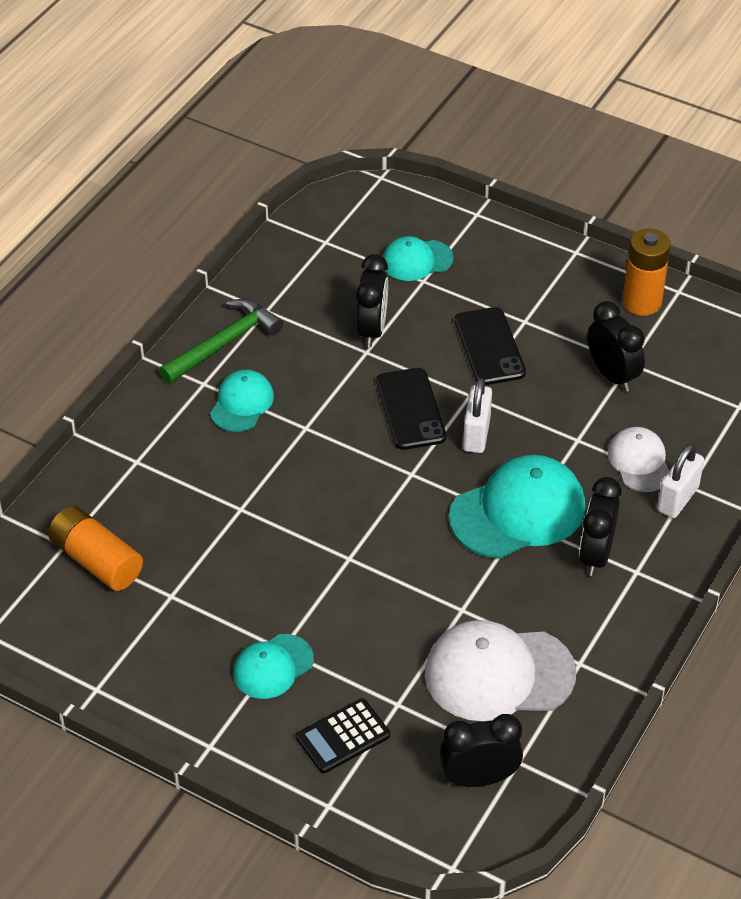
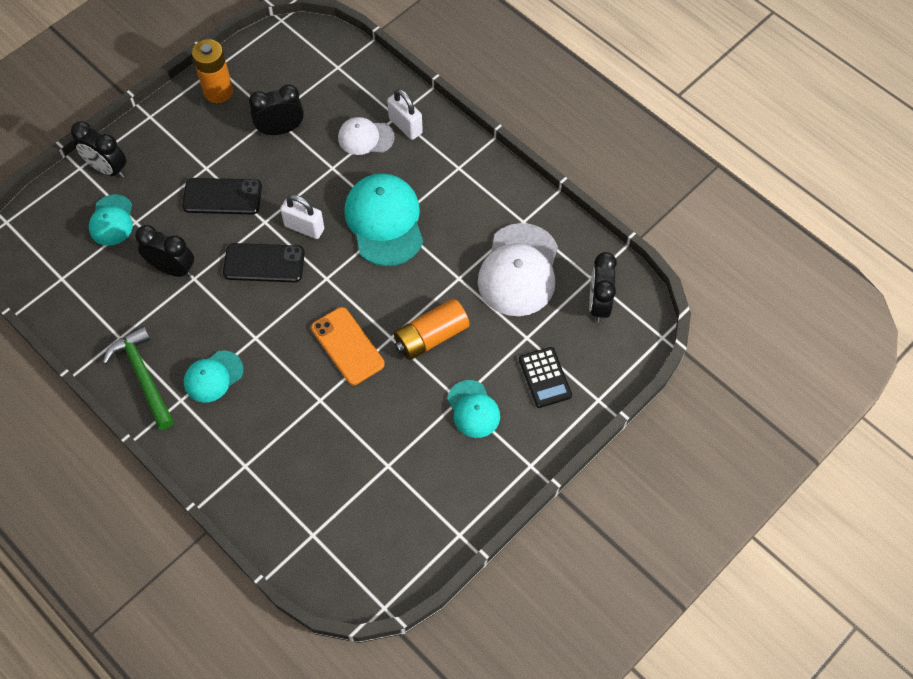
camera: 75 degrees left, 15 degrees up
orange battery [48,506,143,591] -> orange battery moved to [394,299,470,360]
turquoise cap [210,370,274,432] -> turquoise cap turned 75 degrees counterclockwise [184,350,244,403]
black clock [579,477,621,576] -> black clock moved to [71,121,126,178]
none -> orange phone [311,307,385,385]

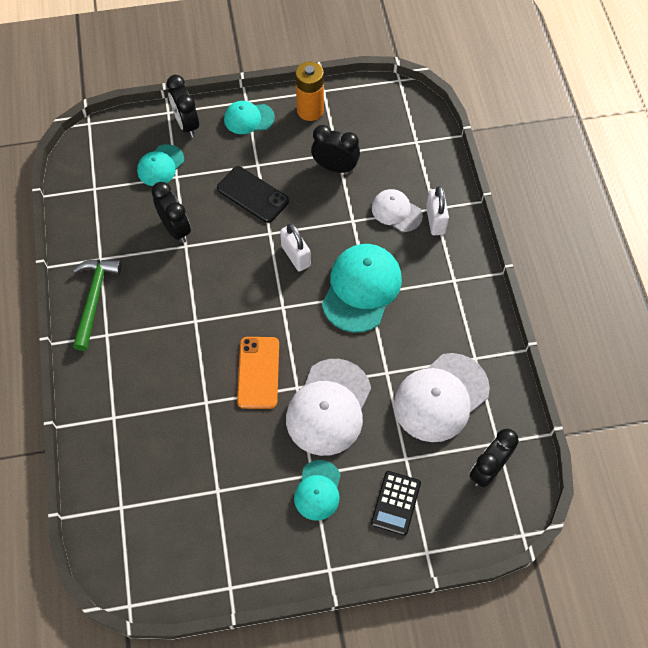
camera: 35 degrees right, 0 degrees up
turquoise cap [184,350,244,403] -> turquoise cap moved to [224,101,275,134]
black phone [223,243,305,282] -> none
orange battery [394,299,470,360] -> white cap [286,359,371,456]

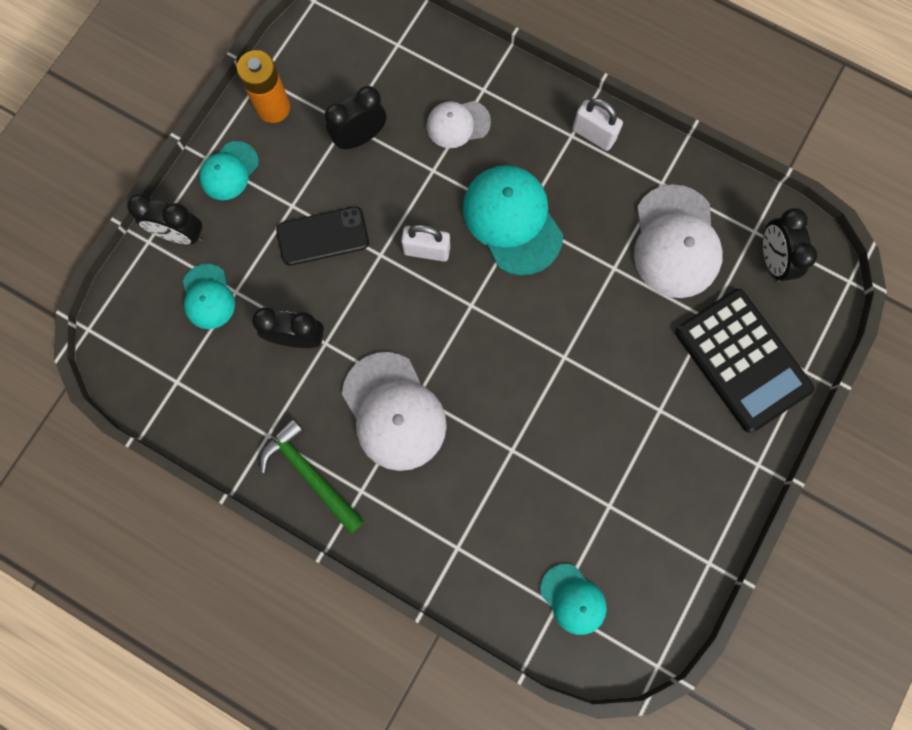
camera: 50 degrees left, 15 degrees up
orange phone [237,337,279,409] -> none
white cap [286,359,371,456] -> white cap moved to [342,352,447,471]
turquoise cap [294,460,341,521] -> turquoise cap moved to [540,564,607,635]
black calculator [371,471,421,535] -> black calculator [675,289,814,433], size x1.97
white padlock [426,186,449,235] -> white padlock moved to [572,98,623,151]

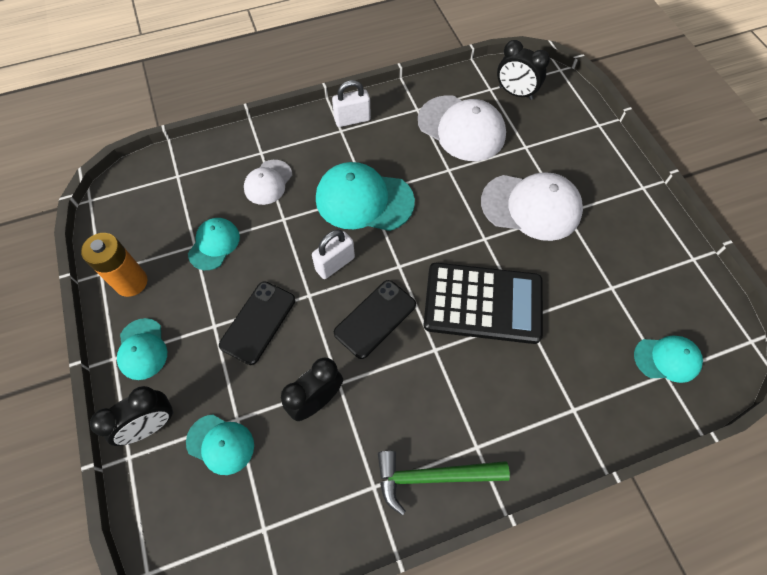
camera: 50 degrees left, 15 degrees down
black clock [325,86,386,150] -> turquoise cap [188,218,240,270]
white cap [342,352,447,471] -> white cap moved to [481,172,583,241]
black calculator [675,289,814,433] -> black calculator moved to [424,263,543,344]
none -> black phone [334,280,416,359]

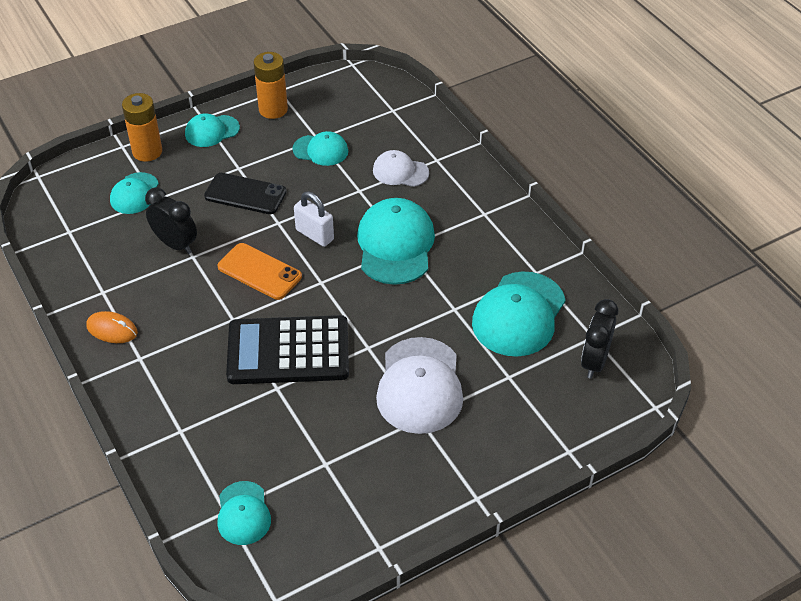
camera: 80 degrees right, 15 degrees down
black clock [90,386,174,446] -> orange battery [122,93,162,162]
white padlock [332,80,371,127] -> none
black phone [334,280,416,359] -> orange phone [217,243,302,300]
green hammer [378,451,510,515] -> orange mouse [86,311,138,343]
white cap [418,95,506,161] -> turquoise cap [472,271,566,357]
black calculator [424,263,543,344] -> black calculator turned 90 degrees clockwise [226,315,349,384]

